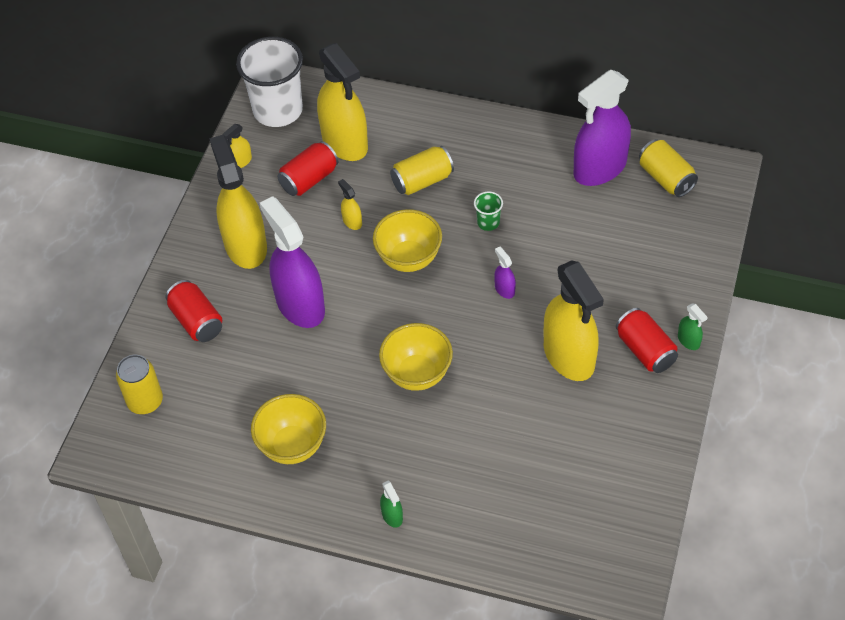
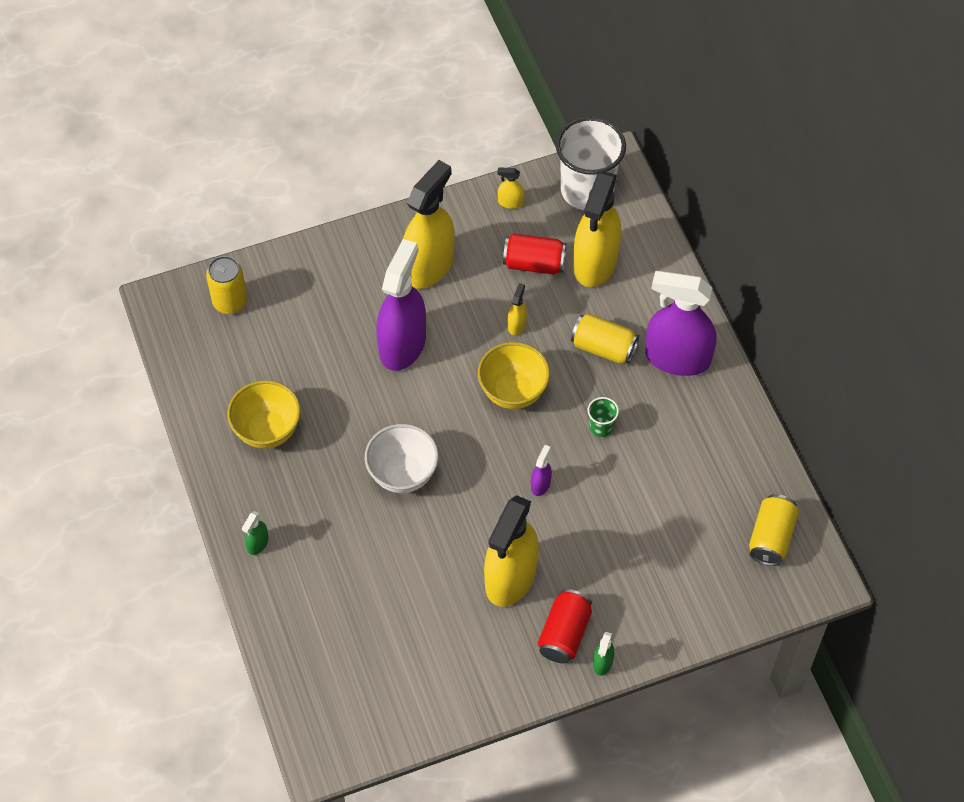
camera: 50 degrees right, 5 degrees up
red can [166,280,222,342] -> none
yellow bowl [379,323,453,391] -> white bowl [365,424,439,493]
purple spray bottle [574,70,631,186] -> purple spray bottle moved to [645,271,716,376]

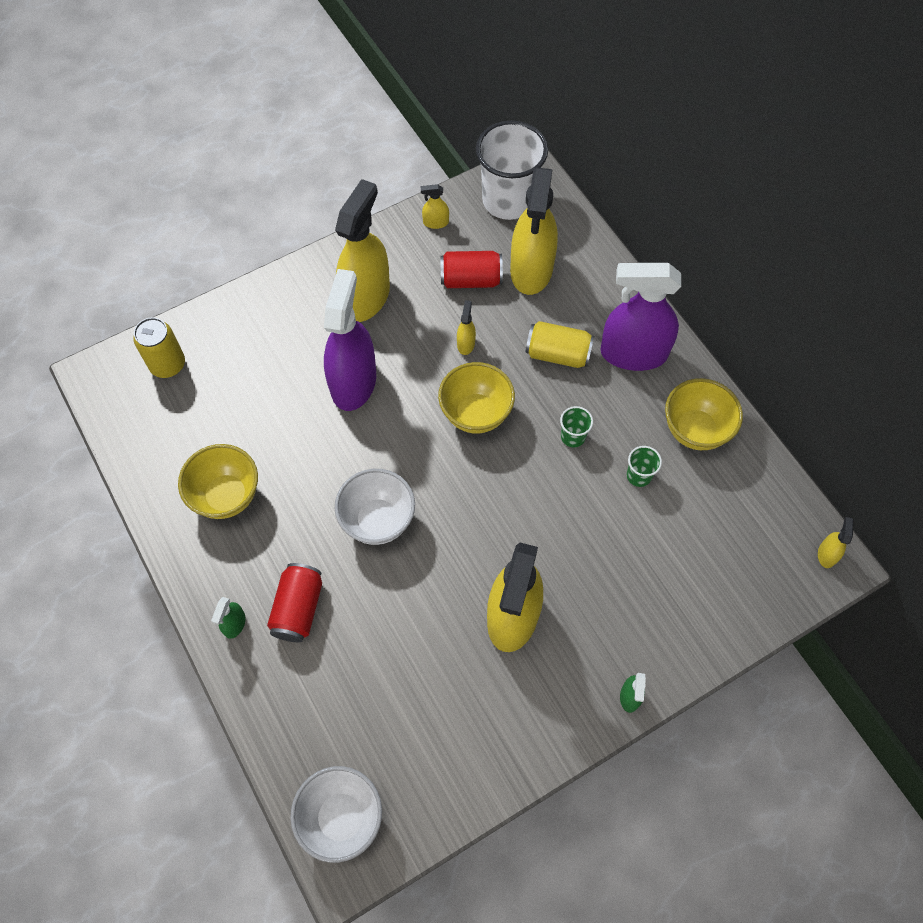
camera: 10 degrees left, 5 degrees up
purple spray bottle [531,445,552,496] -> none
red can [538,589,592,663] -> red can moved to [267,563,322,642]
yellow can [749,494,799,566] -> none
none -> white bowl [290,766,382,863]
none -> green cup [627,446,662,487]
none -> yellow bowl [665,378,743,450]
none -> yellow spray bottle [818,517,854,568]

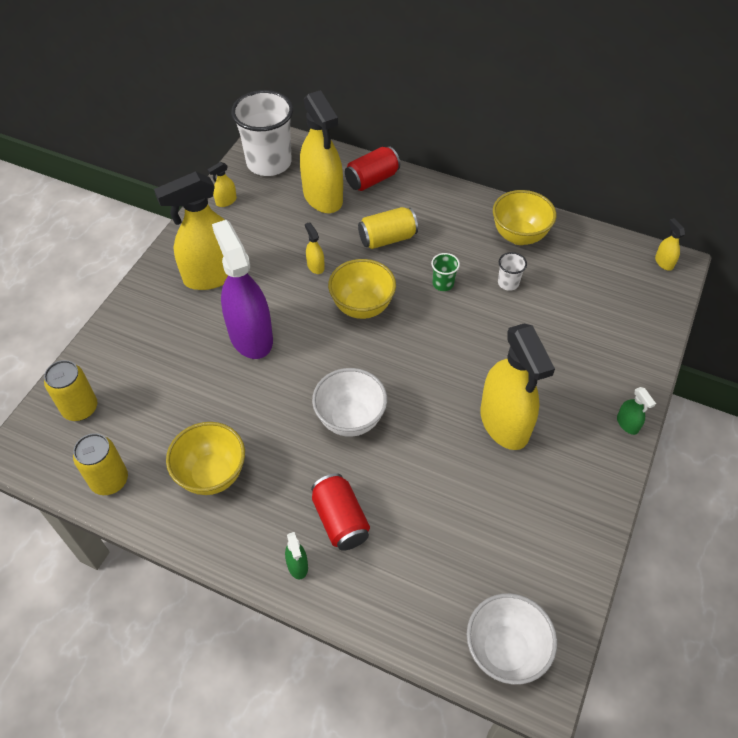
camera: 35 degrees left, 10 degrees down
yellow spray bottle [335,179,390,322] -> yellow spray bottle turned 105 degrees counterclockwise [154,171,228,290]
red can [440,251,503,288] -> red can moved to [345,146,400,191]
purple spray bottle [600,263,681,371] -> none
green cup [627,446,662,487] -> white cup [498,252,527,291]
none -> yellow can [73,433,128,495]

